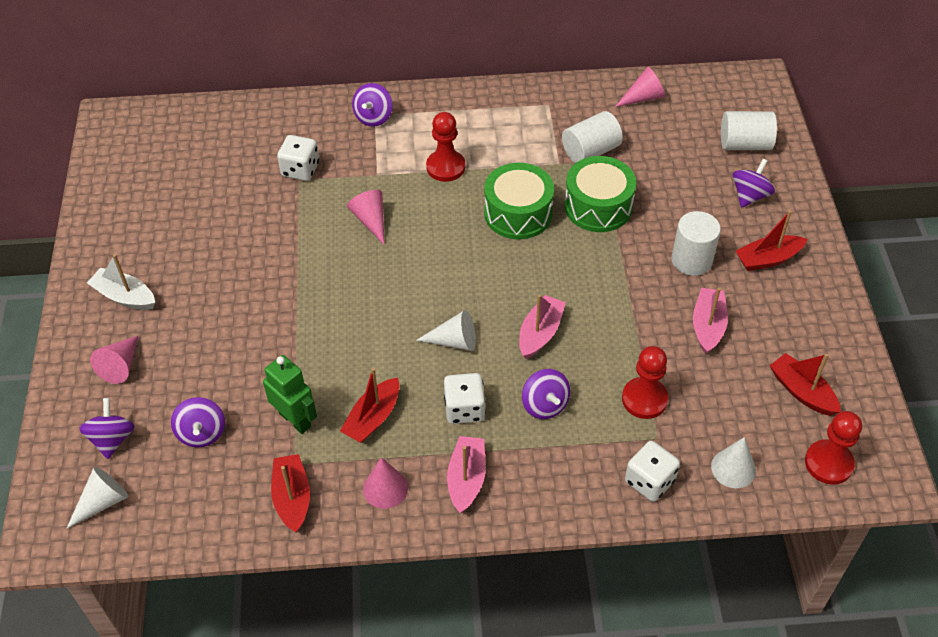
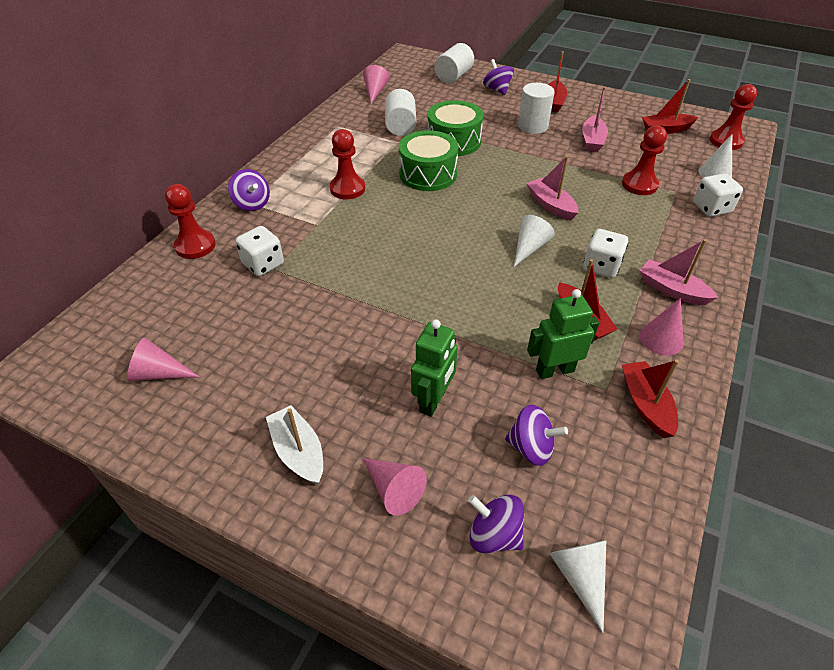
camera: 60 degrees left, 5 degrees down
white boat [87,254,155,310] -> white boat turned 90 degrees clockwise [266,405,323,484]
red boat [271,454,310,533] -> red boat turned 60 degrees clockwise [622,360,679,438]
pink cone [347,190,385,245] -> pink cone moved to [127,337,200,381]
purple spinning top [522,369,570,419] -> none
pink boat [693,288,728,354] -> pink boat turned 120 degrees counterclockwise [582,87,608,152]
none -> red pawn [165,184,215,259]
none -> green robot [411,319,458,417]

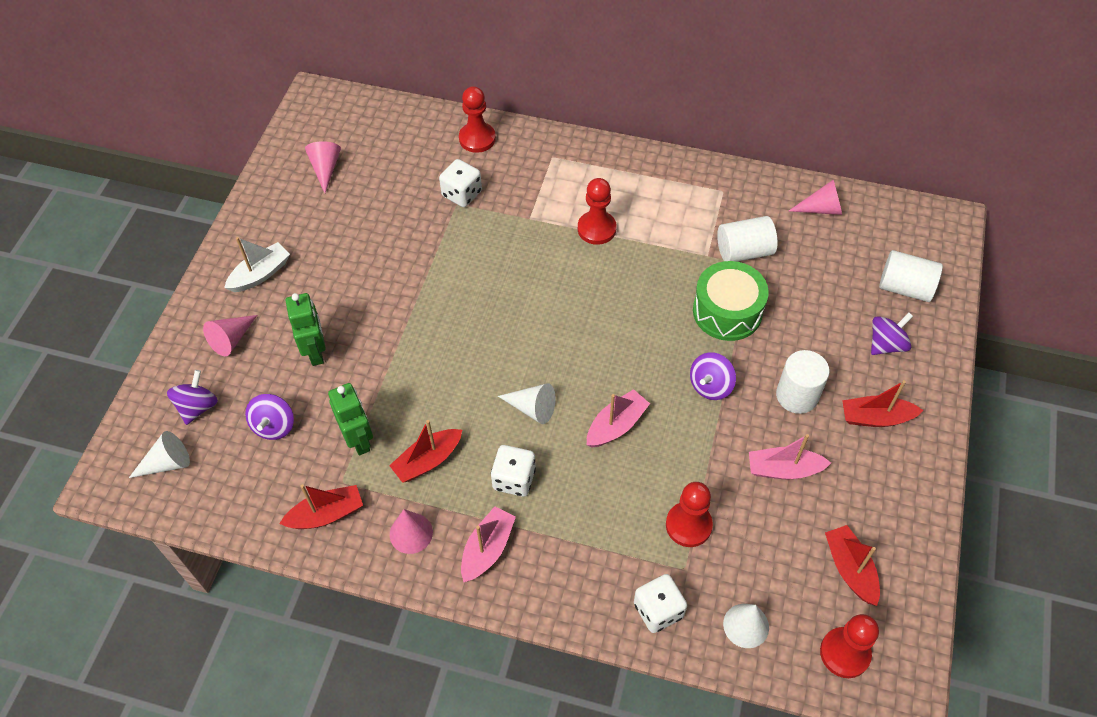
camera: 80 degrees right, 10 degrees up
purple spinning top [228,169,270,211] -> purple spinning top moved to [690,352,736,400]
green drum [399,130,459,191] -> none
green robot [411,319,458,417] -> green robot turned 120 degrees counterclockwise [286,293,326,366]

